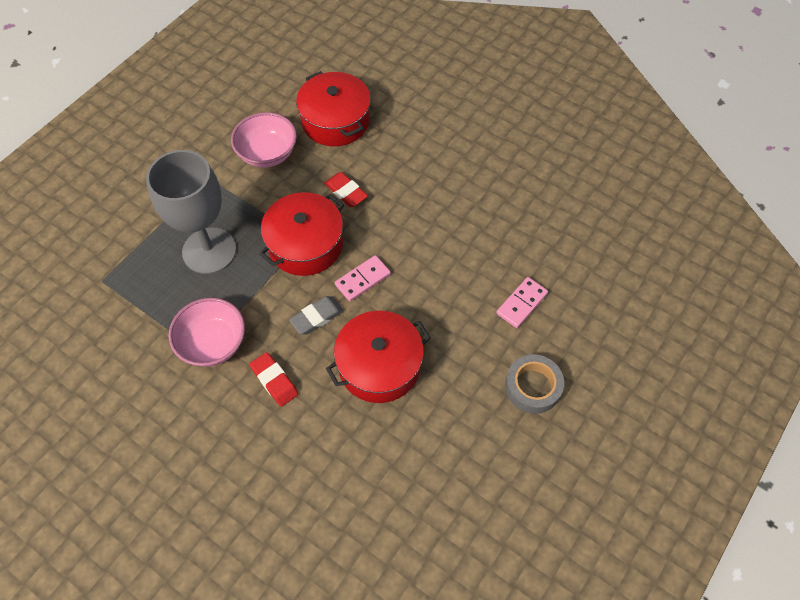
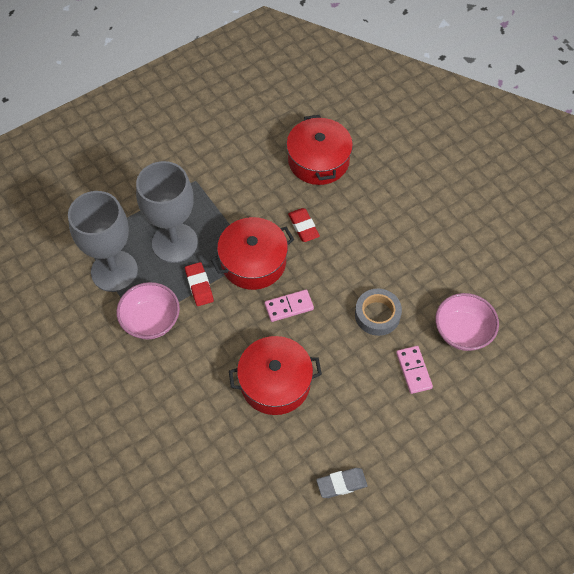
camera: 20 degrees right, 0 degrees up
pink bowl [231,112,297,168] -> pink bowl moved to [435,293,499,351]
red eraser [250,352,298,407] -> red eraser moved to [185,262,214,306]
grey eraser [289,296,344,335] -> grey eraser moved to [316,468,368,498]
pink domino [496,277,548,328] -> pink domino turned 75 degrees counterclockwise [396,346,433,394]
grey tape [505,354,564,414] -> grey tape moved to [355,289,402,336]
none -> grey goblet [68,191,138,292]

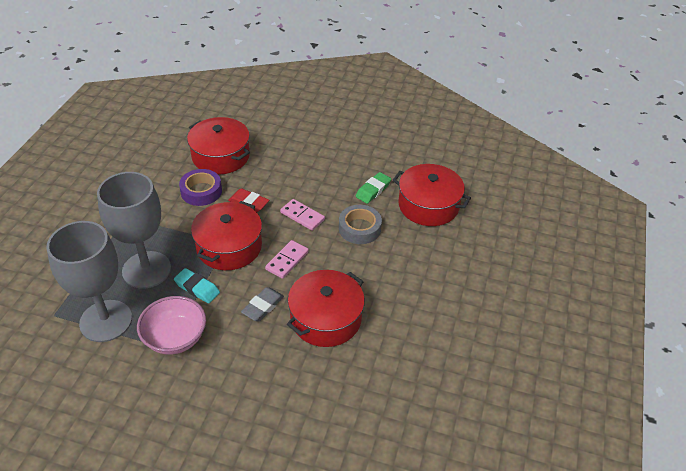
camera: 40 degrees left, 15 degrees down
red eraser [185,262,214,306] -> turquoise eraser [174,268,220,304]
grey eraser [316,468,368,498] -> grey eraser moved to [241,287,284,321]
pink domino [396,346,433,394] -> pink domino moved to [280,199,325,231]
pink bowl [435,293,499,351] -> red pot [393,164,471,226]
none -> purple tape [179,169,222,206]
none -> green eraser [356,172,391,204]

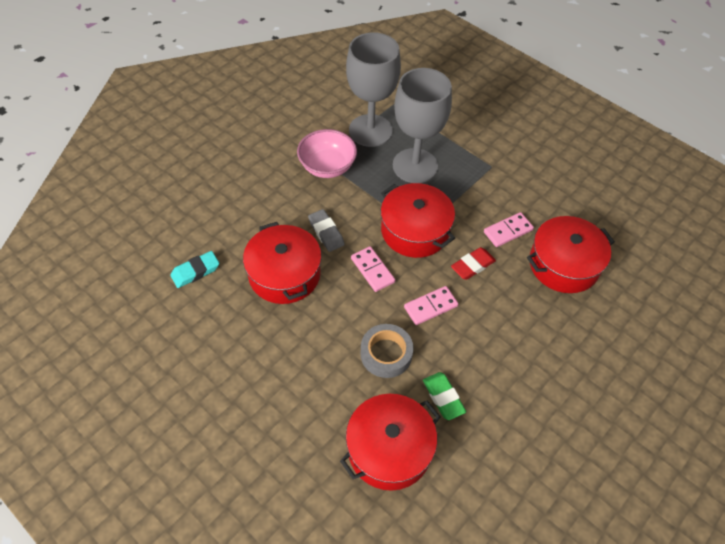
camera: 115 degrees right, 10 degrees up
turquoise eraser [174,268,220,304] -> turquoise eraser moved to [170,251,219,288]
purple tape [179,169,222,206] -> pink domino [484,212,534,247]

